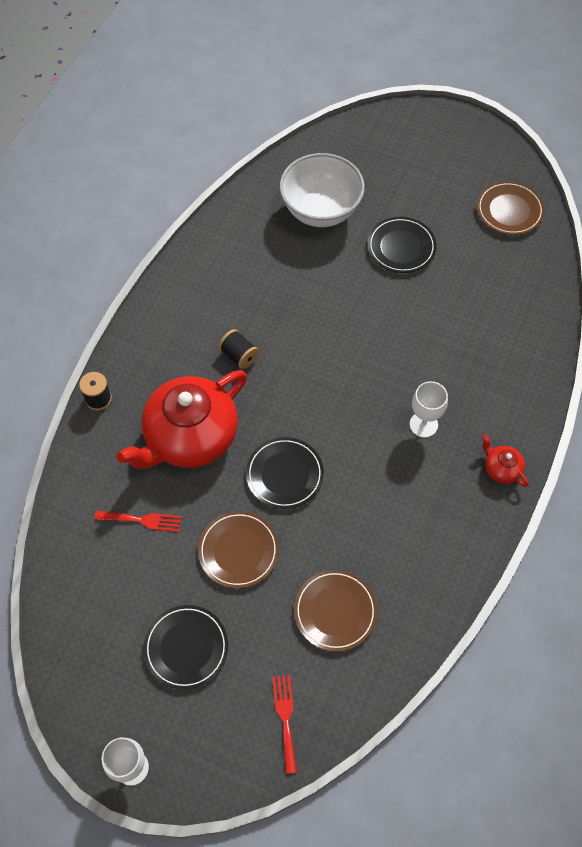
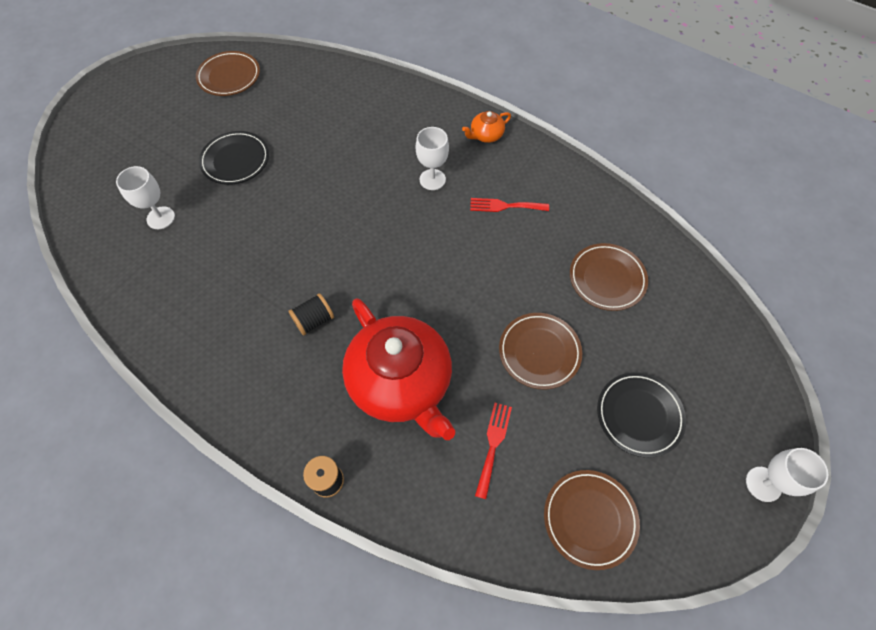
camera: 80 degrees left, 0 degrees up
black plate [246,437,324,509] -> none
red fork [272,675,297,774] -> red fork moved to [470,198,549,212]
white bowl [280,153,365,227] -> white goblet [116,166,175,229]
red teapot [482,434,529,487] -> orange teapot [462,111,511,143]
none -> brown plate [544,470,640,570]

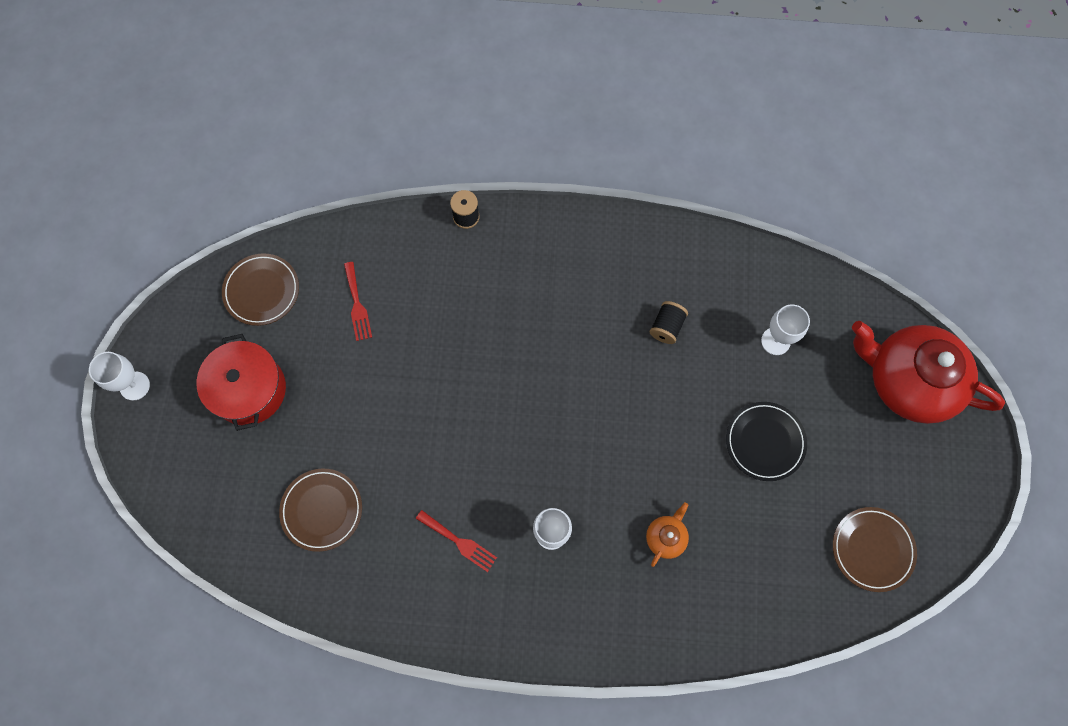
camera: 150 degrees right, 10 degrees up
black spool [288,293,334,336] -> black spool moved to [649,301,688,344]
red teapot [342,298,455,440] -> red teapot moved to [852,321,1005,424]
orange teapot [462,111,511,143] -> orange teapot moved to [646,502,689,567]
red fork [470,198,549,212] -> red fork turned 60 degrees clockwise [416,510,497,572]
brown plate [499,313,582,389] -> none
black plate [597,372,686,458] -> red pot [196,334,286,431]

